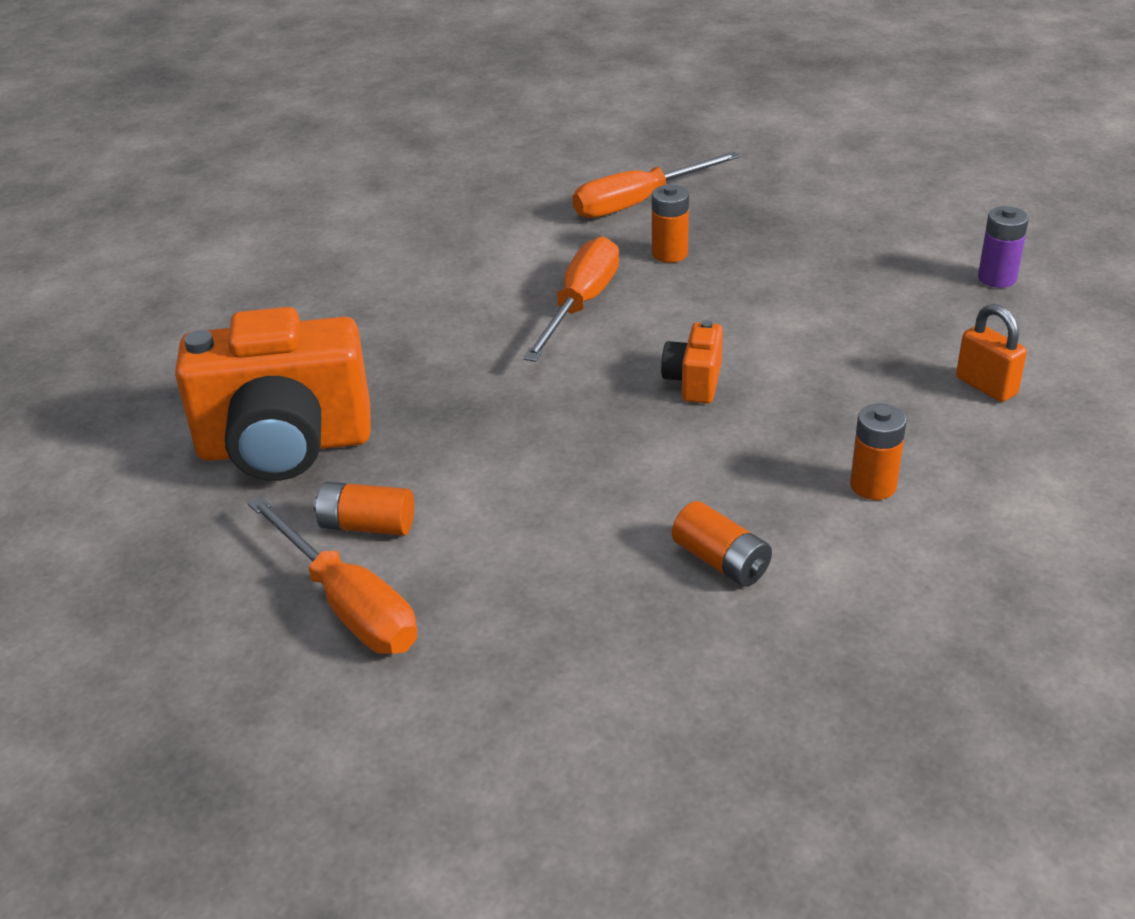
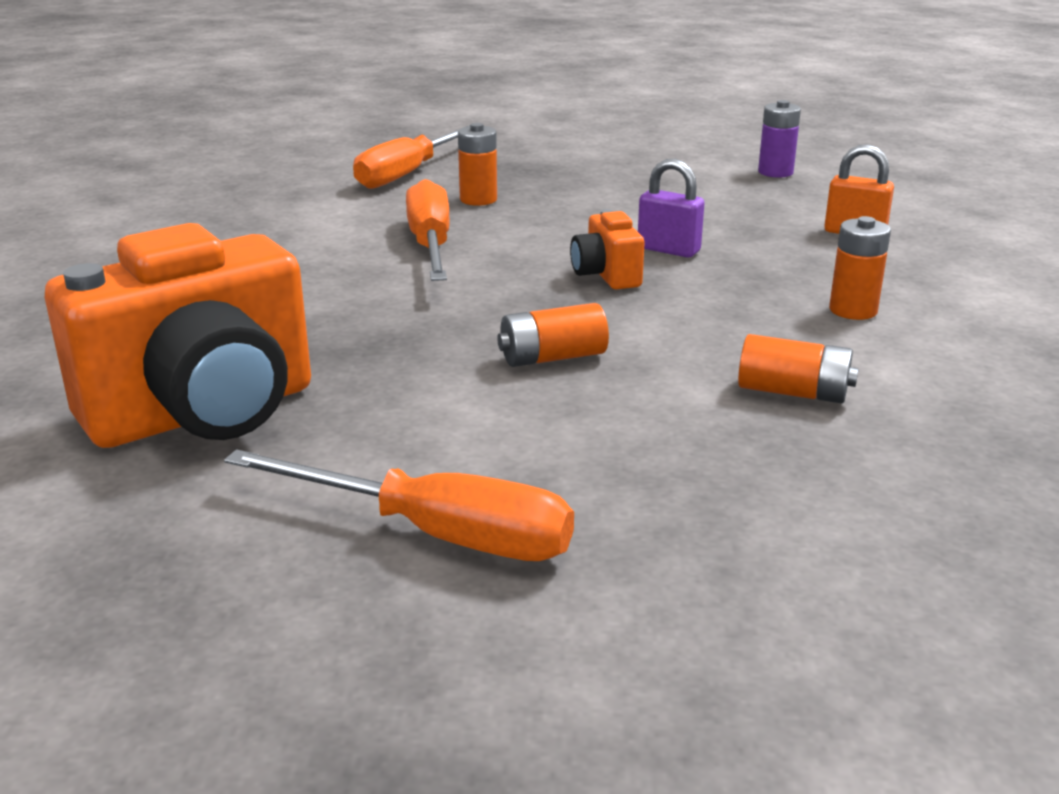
camera: 30 degrees left, 10 degrees down
orange battery [314,482,414,536] -> orange battery moved to [497,303,609,367]
none -> purple padlock [638,159,705,257]

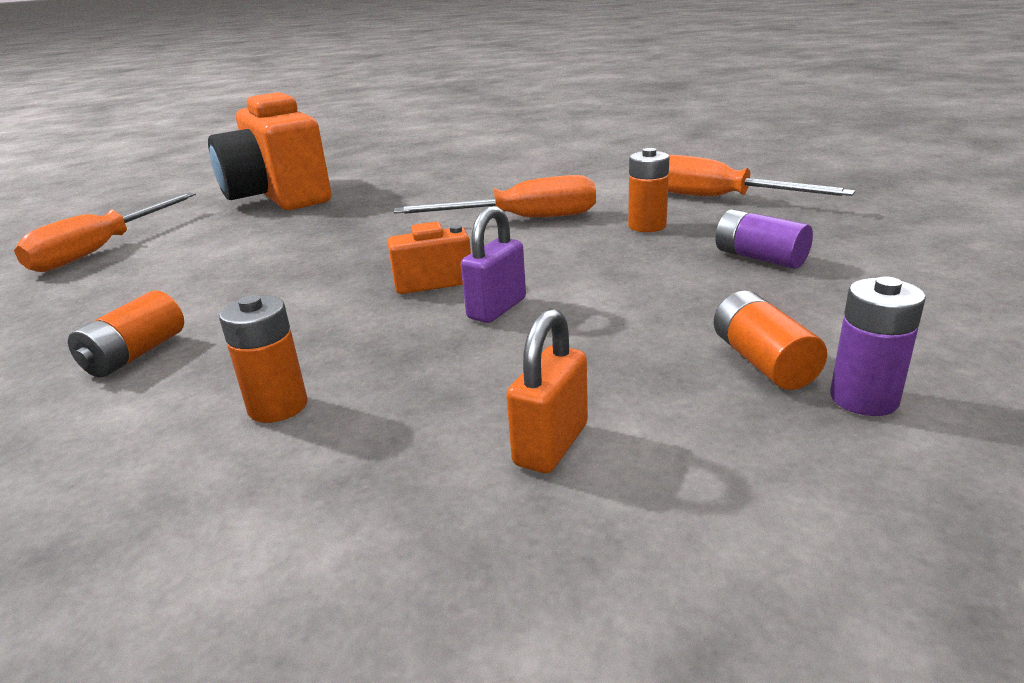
camera: 95 degrees right, 0 degrees up
orange battery [497,303,609,367] -> orange battery moved to [714,291,827,390]
none -> purple battery [715,209,813,269]

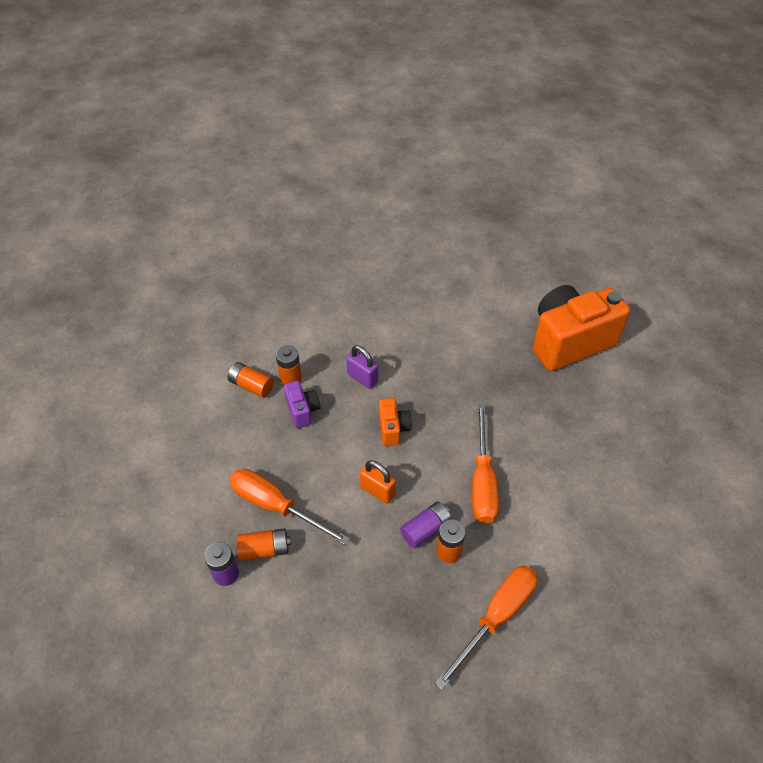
camera: 95 degrees right, 25 degrees up
orange screwdriver [14,193,196,272] -> orange screwdriver moved to [229,469,350,546]
orange battery [68,291,184,377] -> orange battery moved to [227,362,274,398]
purple padlock [461,206,526,323] -> purple padlock moved to [346,345,378,389]
orange padlock [506,309,588,473] -> orange padlock moved to [360,460,396,504]
purple battery [715,209,813,269] -> purple battery moved to [400,502,452,548]
none -> purple camera [284,381,320,428]

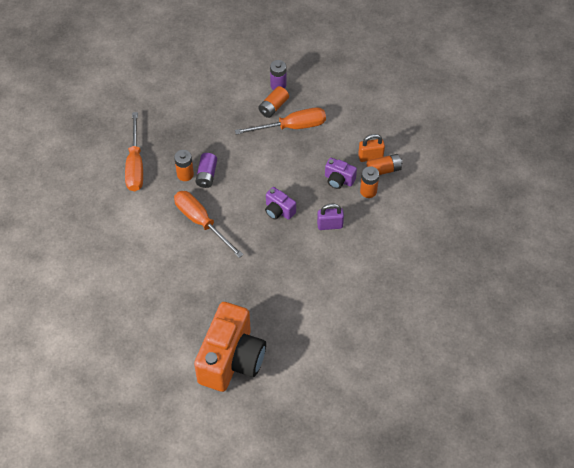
camera: 135 degrees right, 5 degrees up
orange padlock [360,460,396,504] -> orange padlock moved to [358,134,385,162]
orange camera [379,398,412,446] -> purple camera [265,187,296,220]

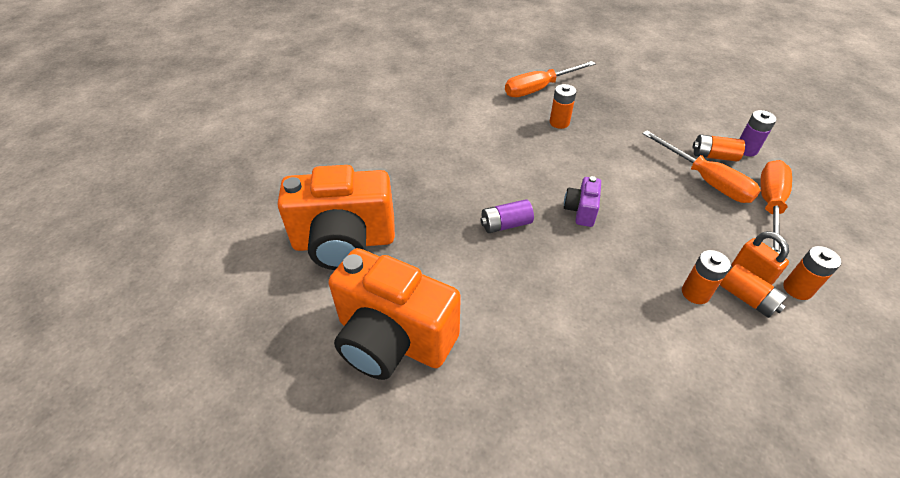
camera: 65 degrees right, 10 degrees down
orange screwdriver [174,191,244,258] -> orange screwdriver moved to [760,160,792,254]
purple battery [196,153,217,188] -> purple battery moved to [481,199,534,233]
purple padlock [317,203,344,230] -> none
purple camera [325,158,357,189] -> none
none -> orange camera [328,248,461,380]
none -> orange battery [783,246,841,300]

